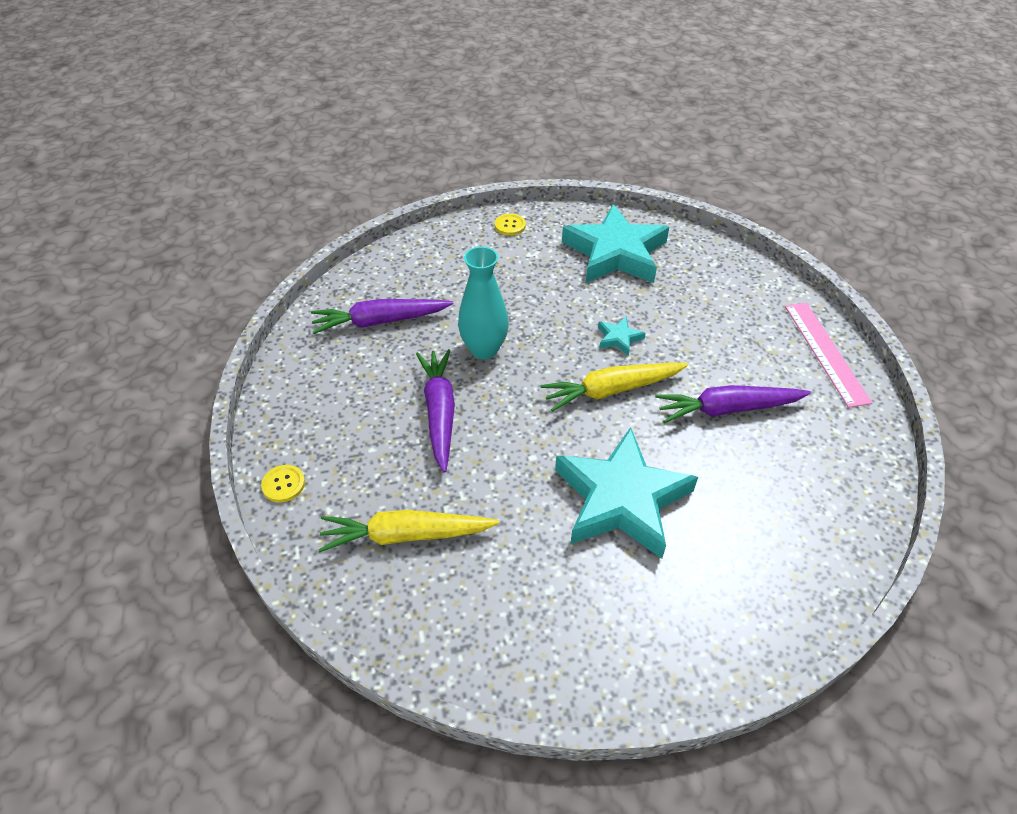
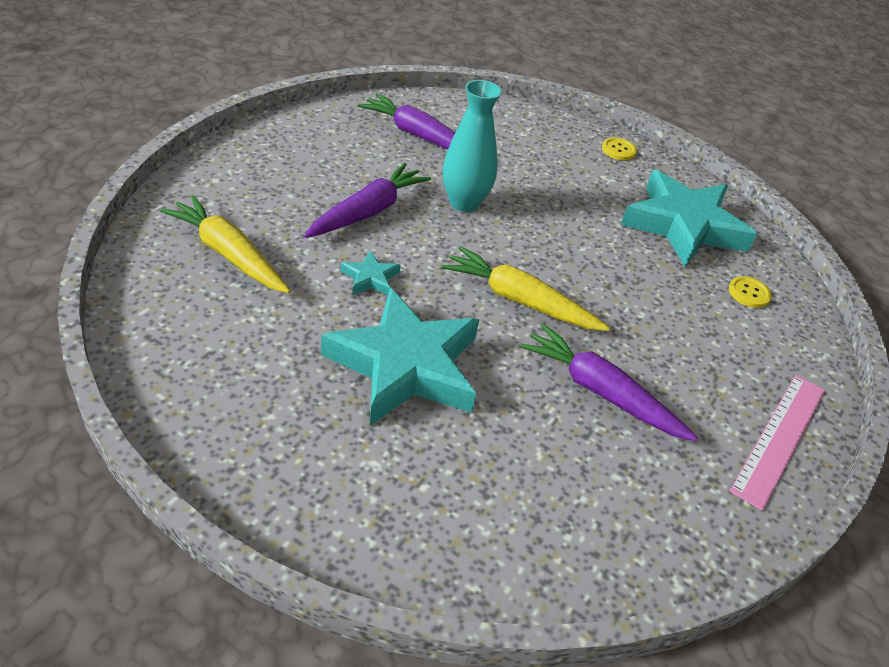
camera: 40 degrees right, 5 degrees down
yellow button [261,465,305,502] -> yellow button moved to [729,276,772,308]
turquoise star [598,317,646,356] -> turquoise star moved to [340,250,401,295]

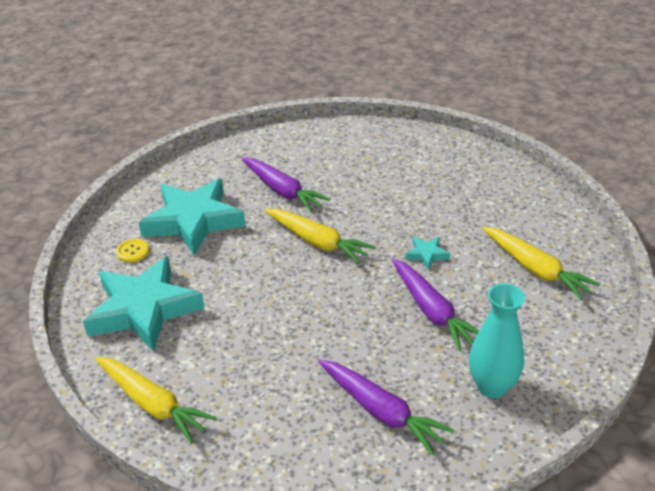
camera: 165 degrees left, 5 degrees down
purple carrot [304,163,431,238] -> purple carrot turned 75 degrees counterclockwise [392,259,479,351]
turquoise star [321,288,479,425] -> turquoise star moved to [139,179,246,256]
turquoise vase [443,80,502,212] -> turquoise vase moved to [469,284,525,398]
yellow button [602,137,637,160] -> yellow carrot [95,357,217,443]
pink ruler [730,375,825,511] -> none

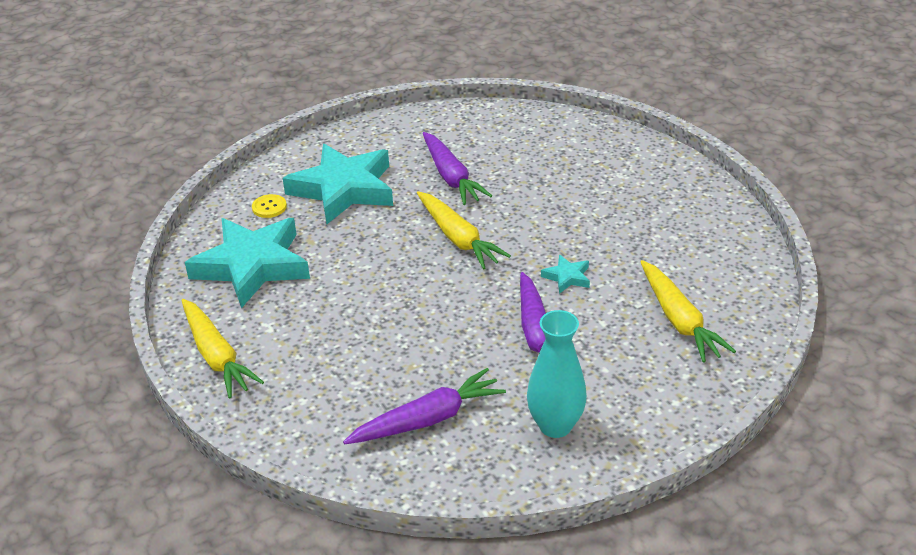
camera: 20 degrees right, 0 degrees up
purple carrot [318,359,454,455] -> purple carrot turned 90 degrees counterclockwise [343,368,506,444]

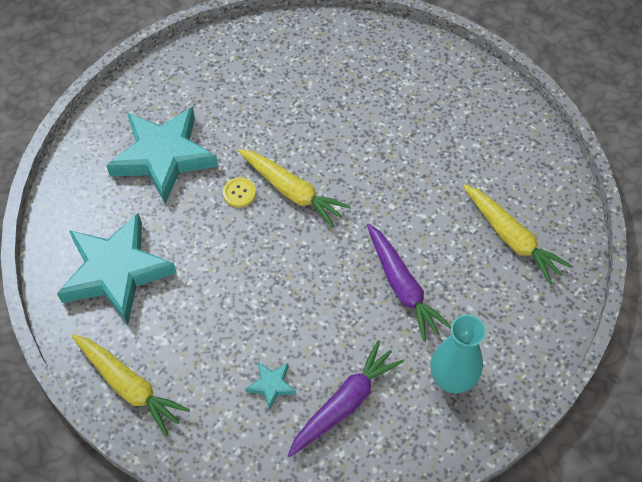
camera: 20 degrees left, 20 degrees up
yellow button [252,194,287,218] -> yellow button moved to [223,177,256,207]
purple carrot [423,132,492,205] -> none
turquoise star [541,255,590,294] -> turquoise star moved to [245,362,296,411]

